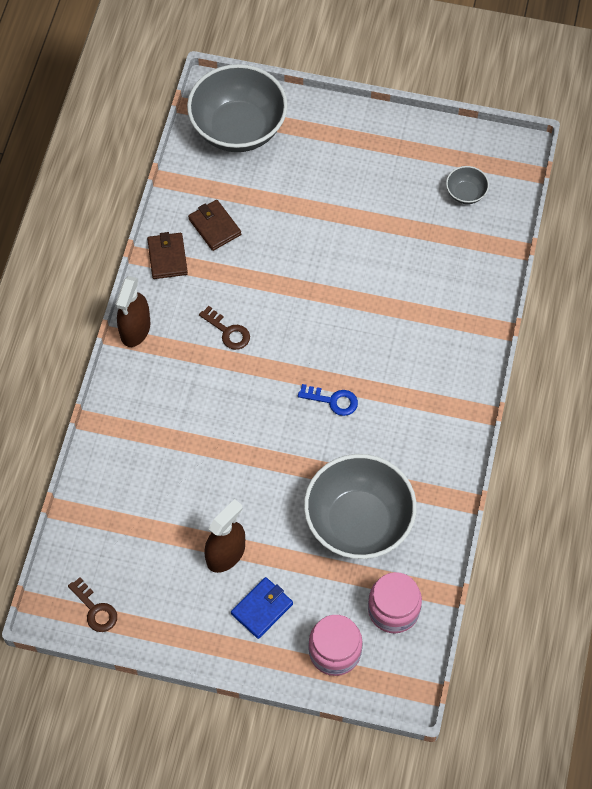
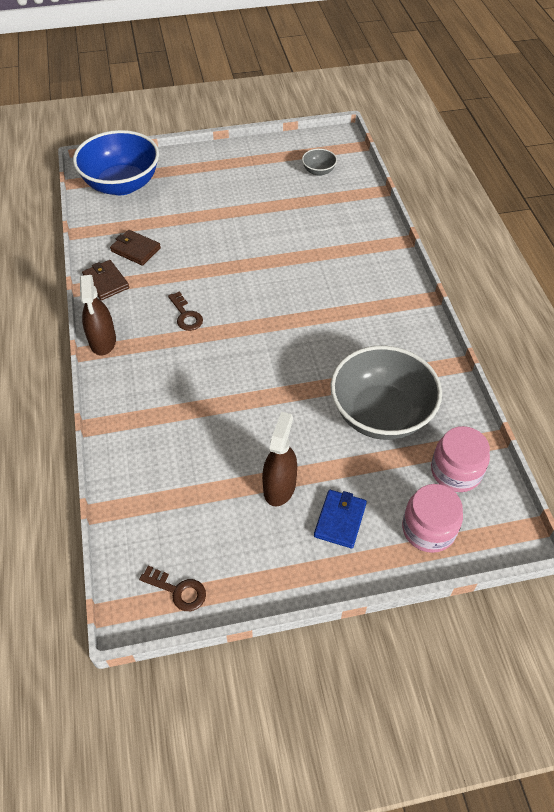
camera: 25 degrees left, 10 degrees down
grey bowl [187,64,288,152] -> blue bowl [73,130,159,195]
brown key [199,306,250,350] -> brown key turned 45 degrees clockwise [168,291,203,331]
blue key [298,384,358,416] -> none

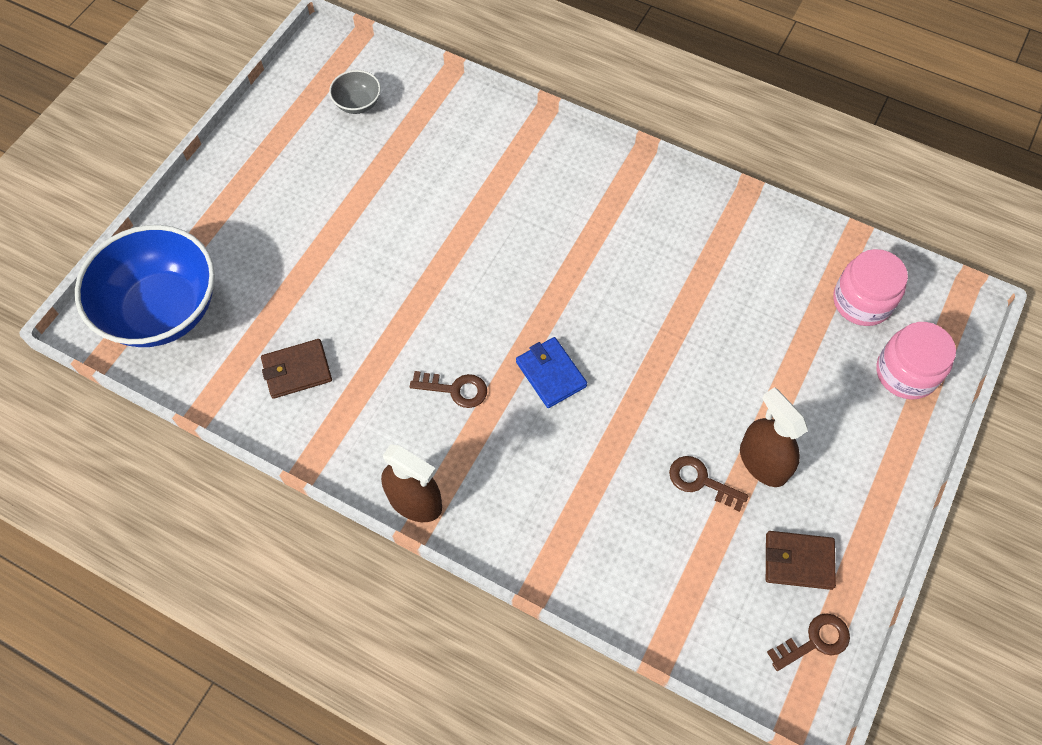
camera: 50 degrees left, 10 degrees up
brown wallet [82,260,129,300] -> brown wallet moved to [766,531,836,590]
blue wallet [314,490,367,549] -> blue wallet moved to [516,337,587,408]
grey bowl [330,346,442,440] -> none
none -> brown key [669,456,748,512]

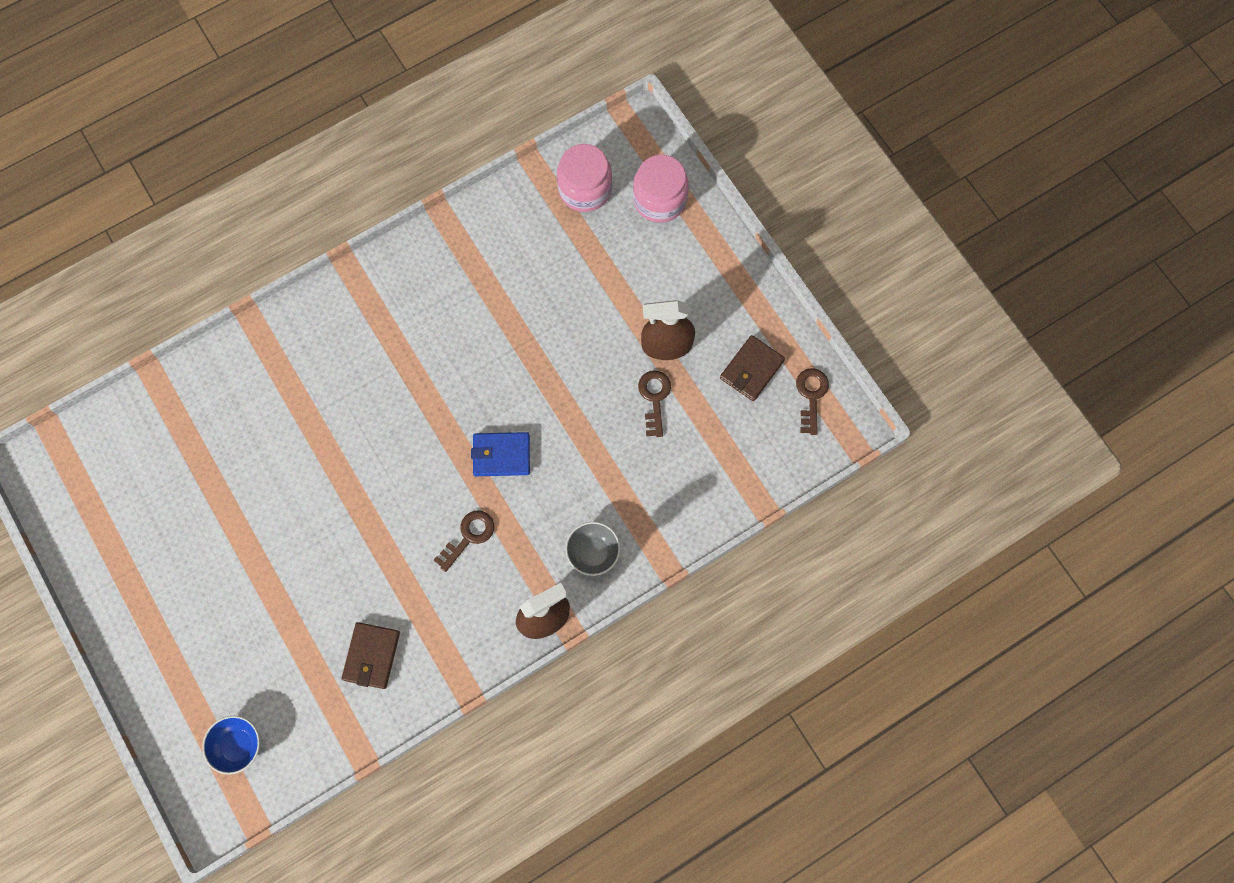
camera: 60 degrees left, 10 degrees up
blue bowl [75,225,215,347] -> blue bowl [202,716,260,775], size x0.43
grey bowl [329,70,381,114] -> grey bowl moved to [565,522,620,576]
brown key [669,456,748,512] -> brown key turned 120 degrees clockwise [638,371,671,437]

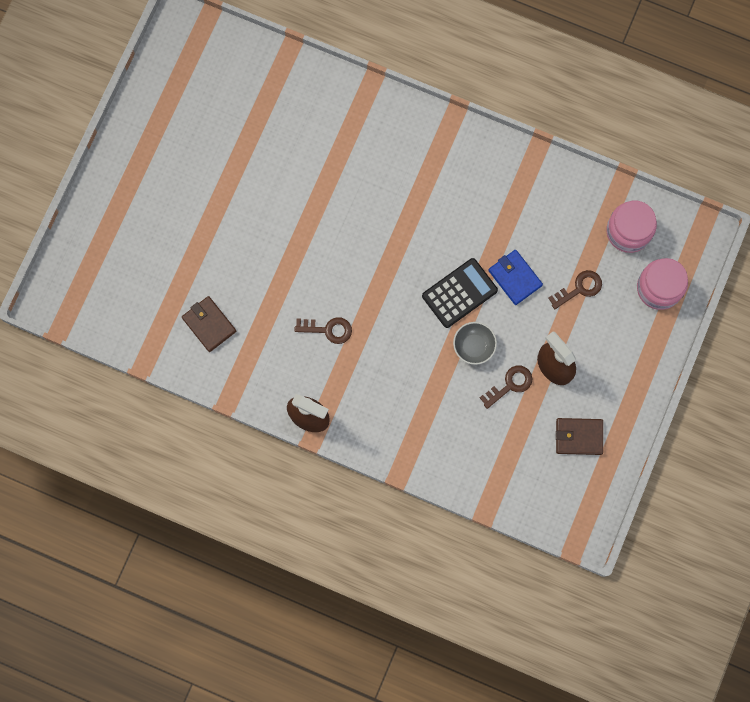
camera: 55 degrees right, 5 degrees up
blue bowl [202,716,260,775] -> none
brown wallet [342,622,400,689] -> brown wallet turned 75 degrees clockwise [182,296,236,352]
blue wallet [471,432,530,476] -> blue wallet moved to [488,250,543,305]
grey bowl [565,522,620,576] -> grey bowl moved to [453,322,497,365]
brown key [796,368,829,435] -> brown key moved to [548,270,602,309]
none -> black calculator [422,258,498,328]

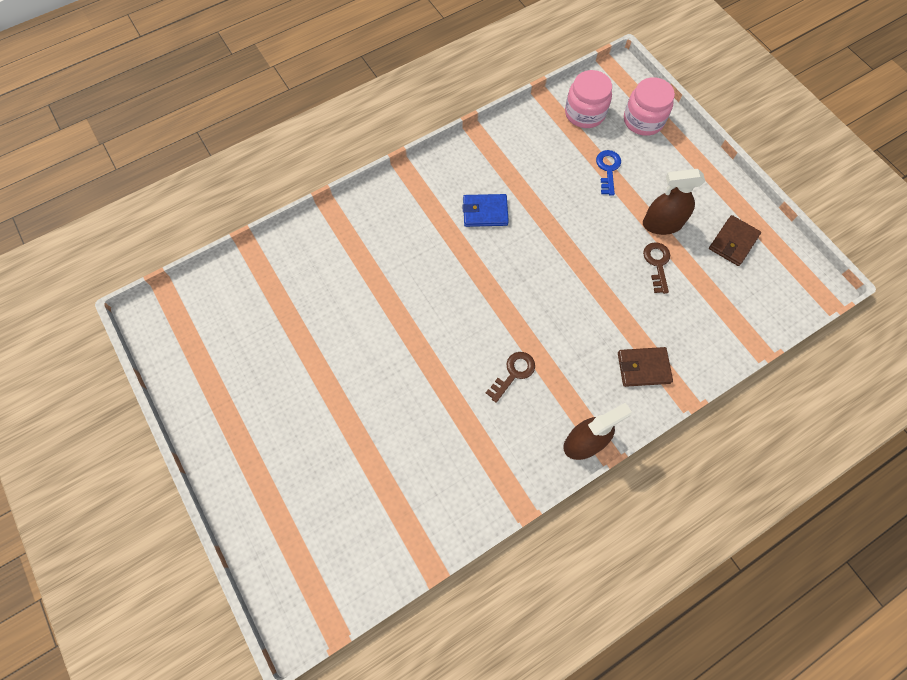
camera: 55 degrees left, 10 degrees down
brown wallet [182,296,236,352] -> brown wallet moved to [618,347,673,387]
black calculator [422,258,498,328] -> none
grey bowl [453,322,497,365] -> none
blue wallet [488,250,543,305] -> blue wallet moved to [462,194,509,227]
brown key [548,270,602,309] -> blue key [596,150,621,195]

